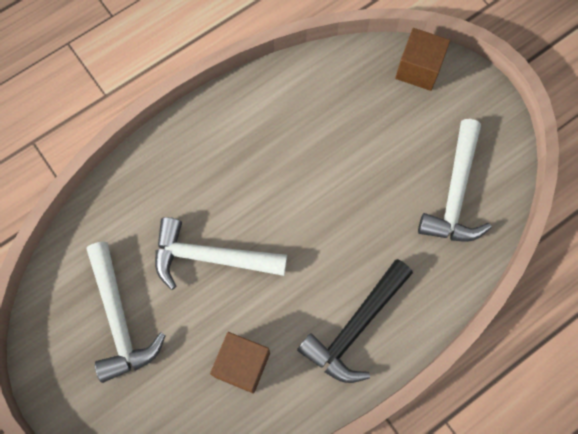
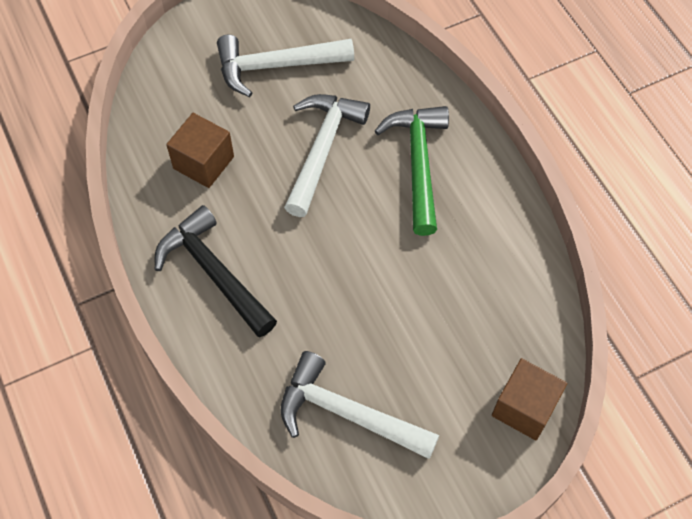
camera: 100 degrees right, 10 degrees down
none -> green hammer [375,106,449,236]

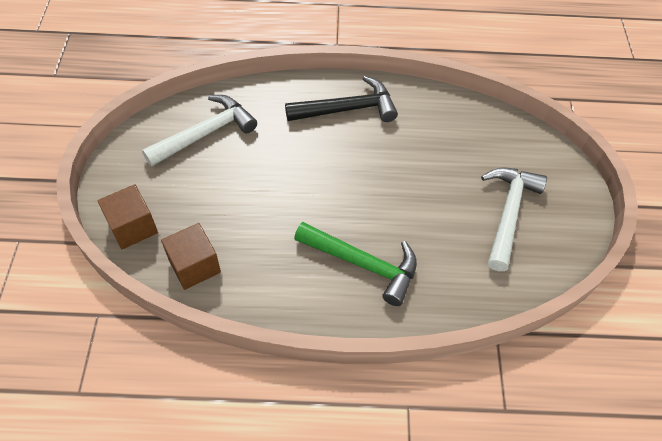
camera: 115 degrees right, 5 degrees down
brown cube [166,113,234,188] -> brown cube moved to [161,223,221,290]
white hammer [284,94,370,217] -> none

